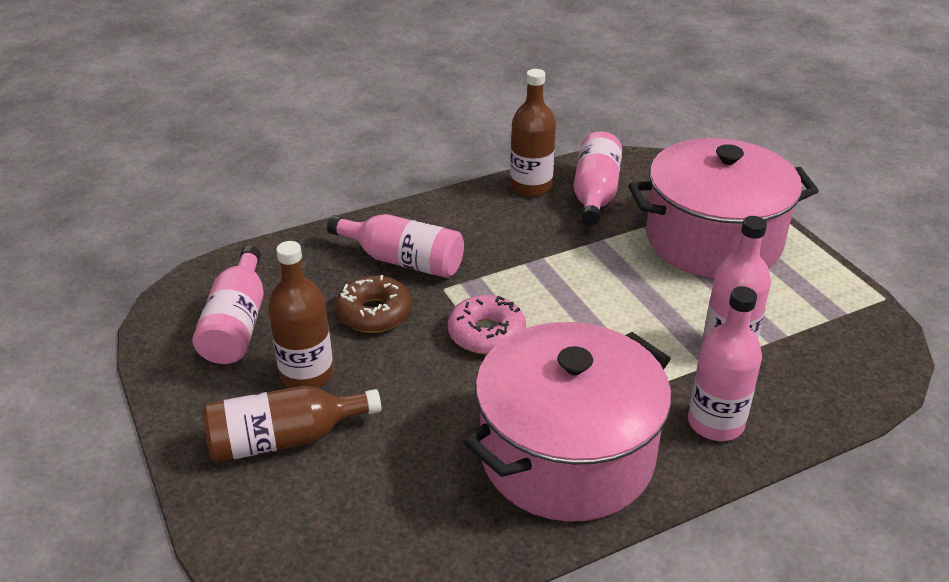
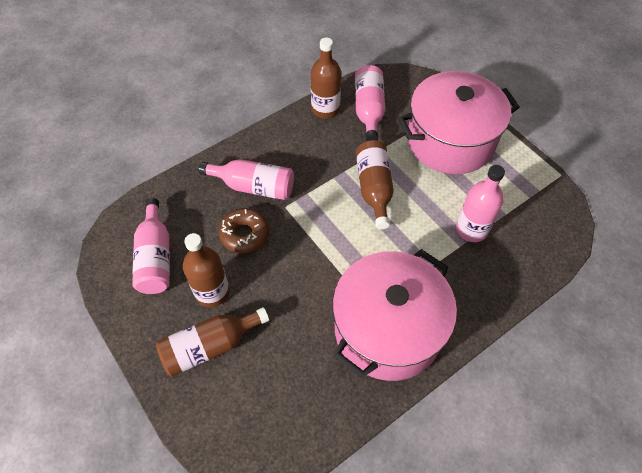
camera: 10 degrees left, 20 degrees up
pink donut [448,295,526,354] -> none
pink bottle [688,286,762,441] -> none
none -> brown bottle [356,140,394,229]

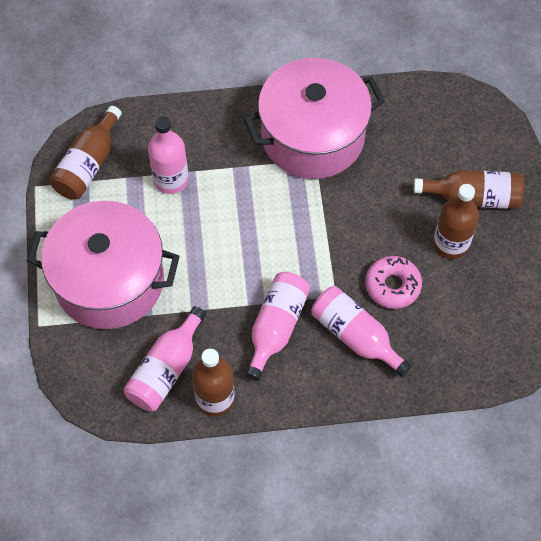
camera: 150 degrees left, 5 degrees up
pink bottle [132,198,170,294] -> pink bottle moved to [245,272,310,381]
brown donut [218,208,269,253] -> pink donut [365,256,422,309]
brown bottle [356,140,394,229] -> brown bottle moved to [49,106,122,200]

